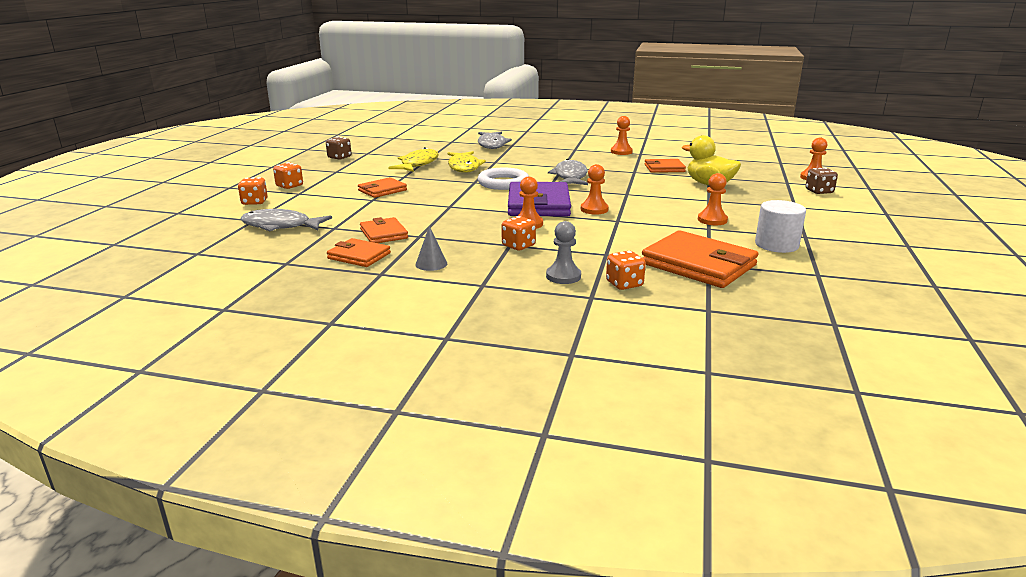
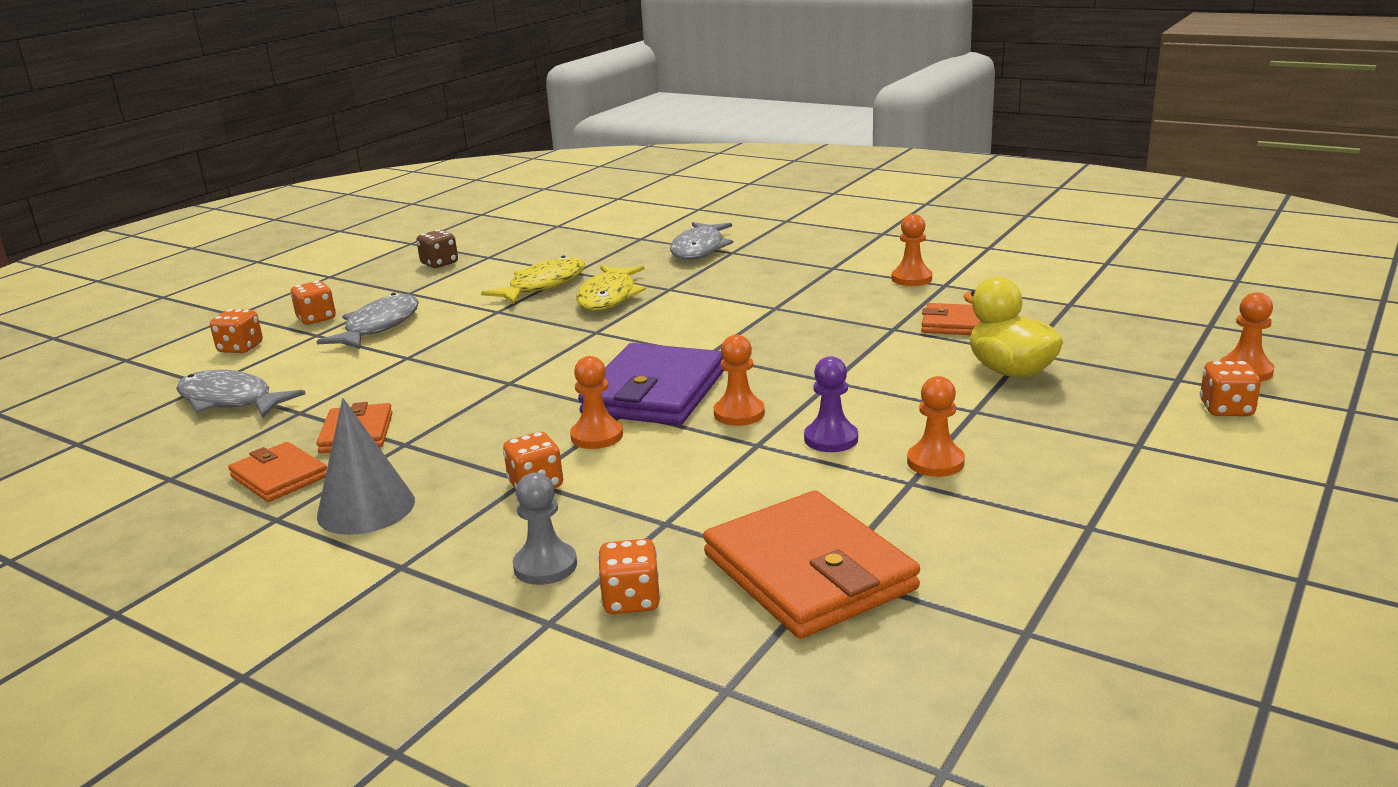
camera: 20 degrees right, 0 degrees up
orange wallet [358,177,407,198] -> none
grey cone [415,226,447,271] -> grey cone [317,398,415,535], size x1.77
white ring [478,168,529,190] -> none
grey fish [548,159,588,185] -> grey fish moved to [316,293,419,349]
white cylinder [755,200,806,253] -> none
brown dice [805,167,838,194] -> orange dice [1200,361,1261,416]
none -> purple pawn [804,356,858,452]

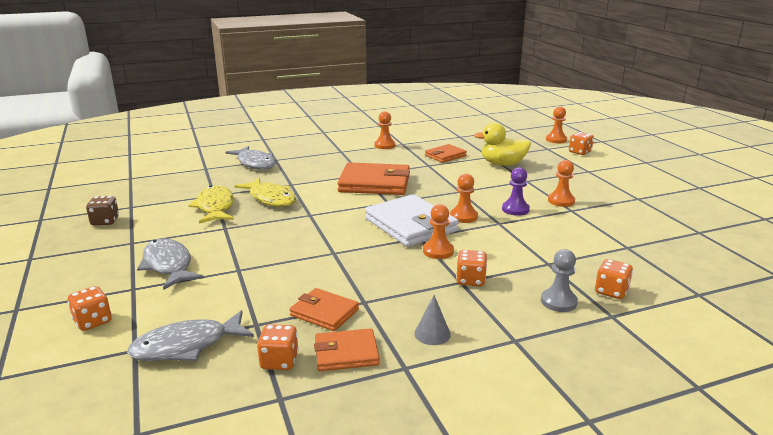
camera: 55 degrees left, 0 degrees up
orange dice [290,281,336,325] -> orange dice moved to [257,324,299,370]
grey cone [317,398,415,535] -> grey cone [414,295,451,345], size x0.57
purple wallet [578,343,724,425] -> white wallet [365,194,459,247]
orange wallet [703,490,920,639] -> orange wallet moved to [337,162,410,195]

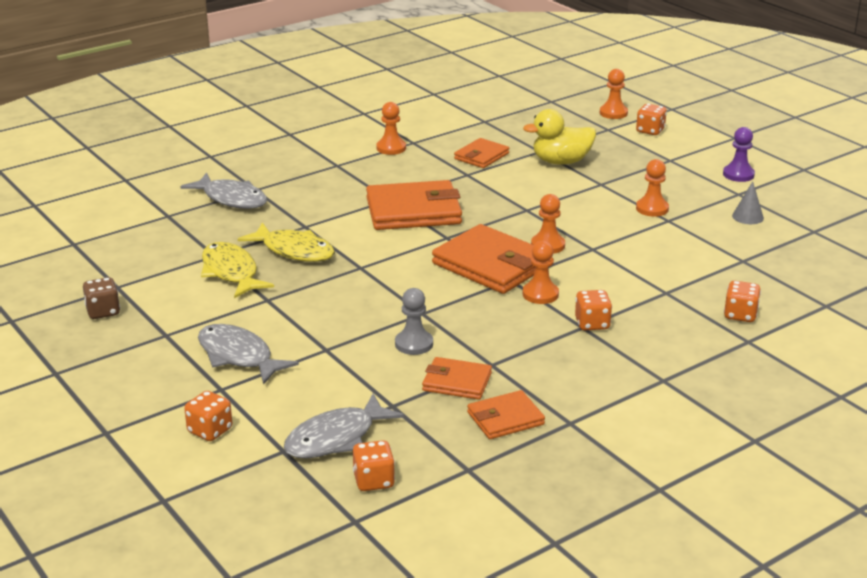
camera: 15 degrees left, 5 degrees up
orange dice [257,324,299,370] -> orange dice moved to [353,440,395,491]
white wallet [365,194,459,247] -> orange wallet [432,224,536,294]
grey cone [414,295,451,345] -> grey cone moved to [732,181,764,224]
purple pawn [502,167,530,216] -> purple pawn moved to [723,127,755,182]
grey pawn [541,249,578,312] -> grey pawn moved to [395,288,433,355]

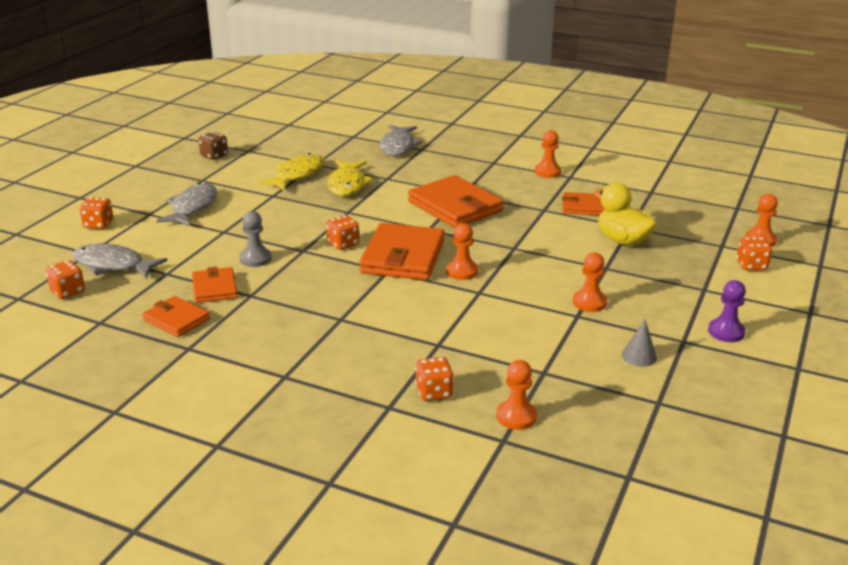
camera: 60 degrees right, 0 degrees up
orange pawn [523,241,559,304] -> orange pawn moved to [496,360,537,430]
orange dice [575,290,612,330] -> orange dice moved to [326,215,359,250]

